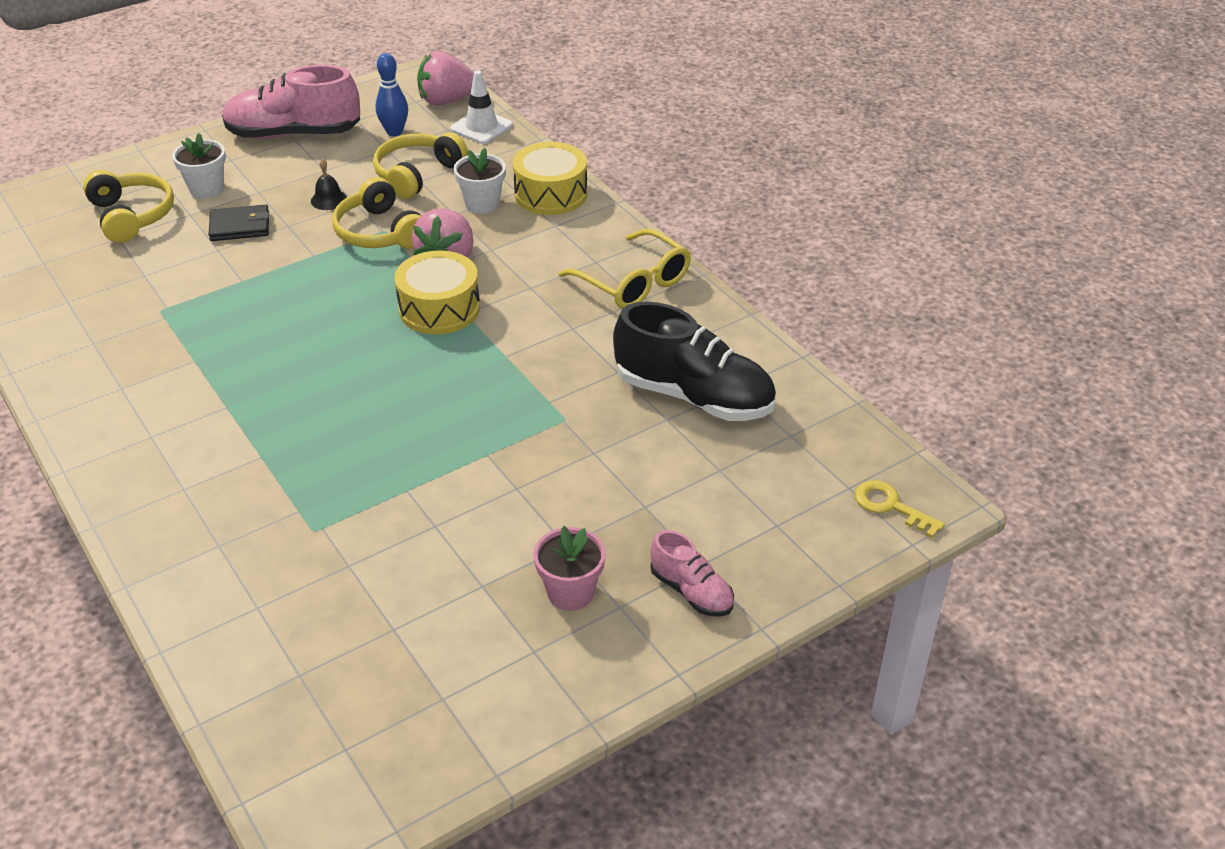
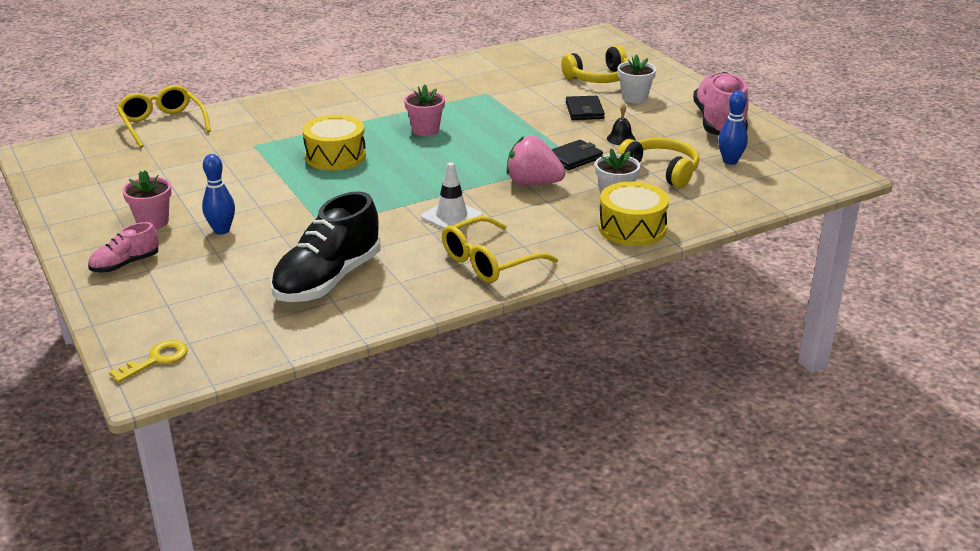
camera: 95 degrees right, 10 degrees down
yellow headphones [332,177,421,249] -> black wallet [551,140,603,170]
yellow drum [394,251,480,334] -> yellow drum moved to [302,115,366,171]
pink strawberry [417,51,474,106] -> none
white traffic cone [450,70,513,144] -> white traffic cone moved to [421,162,482,230]
none -> yellow glasses [117,85,211,148]
none -> blue bowling pin [202,154,235,235]
none -> pink flower pot [404,84,445,136]

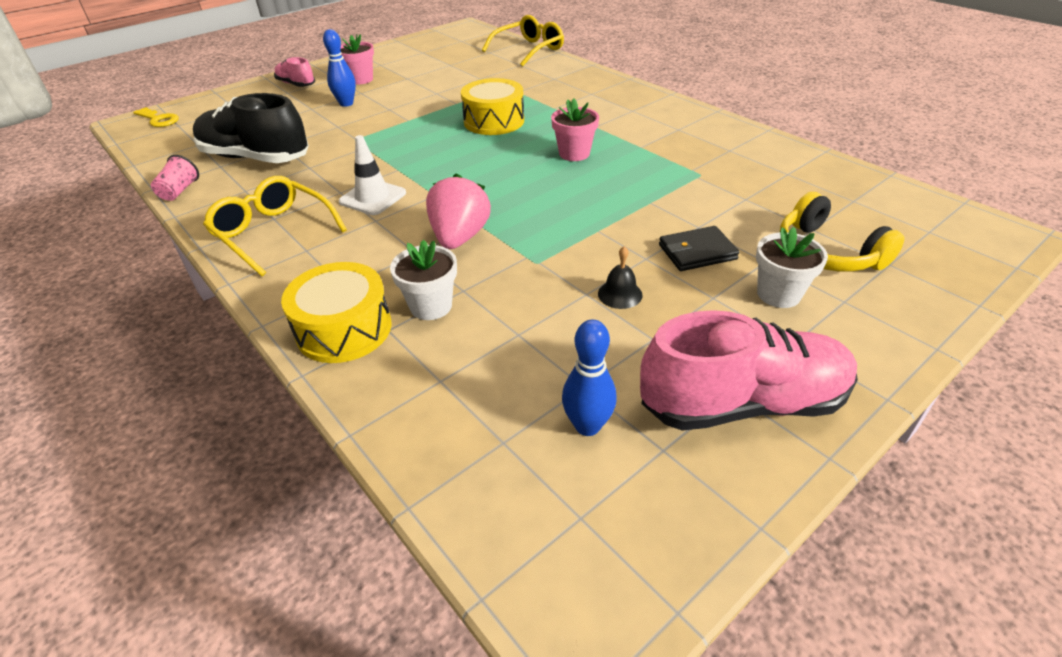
camera: 80 degrees right, 10 degrees up
black wallet [551,140,603,170] -> none
yellow headphones [617,138,699,188] -> none
none -> pink cup [151,155,199,201]

